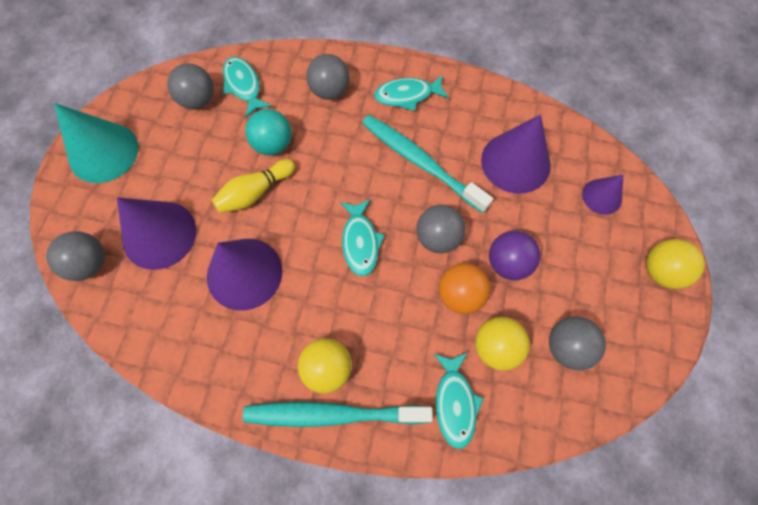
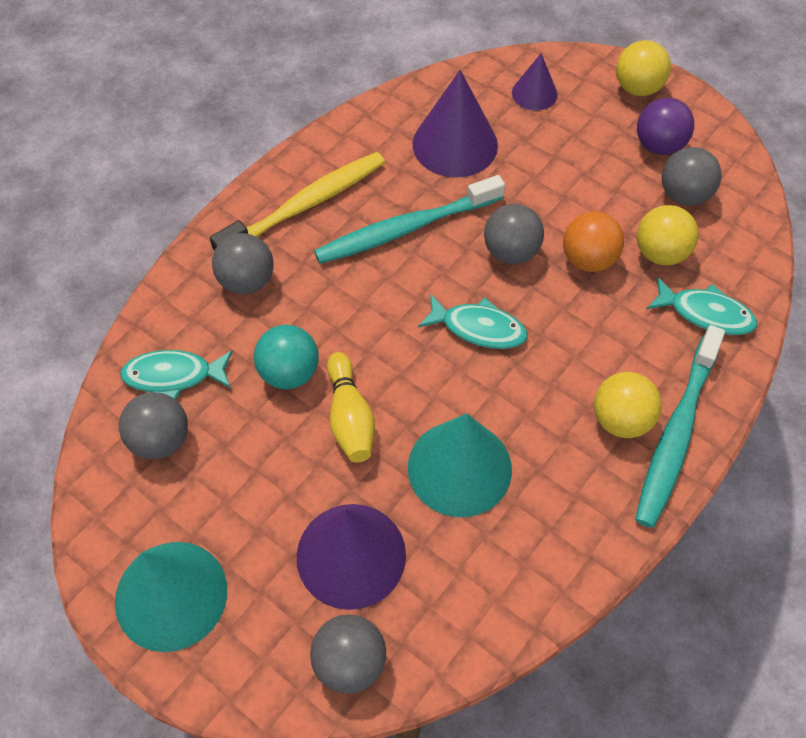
camera: 65 degrees left, 10 degrees down
purple cone [207,239,282,311] -> turquoise cone [408,413,512,517]
turquoise fish [374,75,449,111] -> yellow toothbrush [210,152,385,251]
purple ball [489,231,541,280] -> purple ball moved to [637,98,694,155]

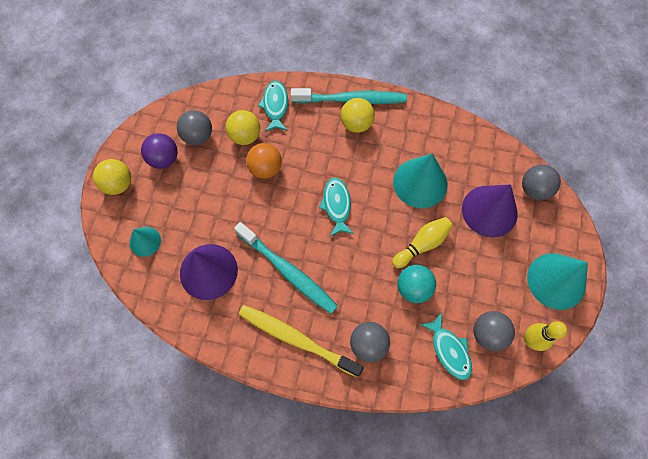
camera: 115 degrees left, 10 degrees up
grey ball [484,204,544,264] -> none
purple cone [512,53,558,111] -> turquoise cone [130,227,161,257]
none -> yellow bowling pin [524,321,567,351]

